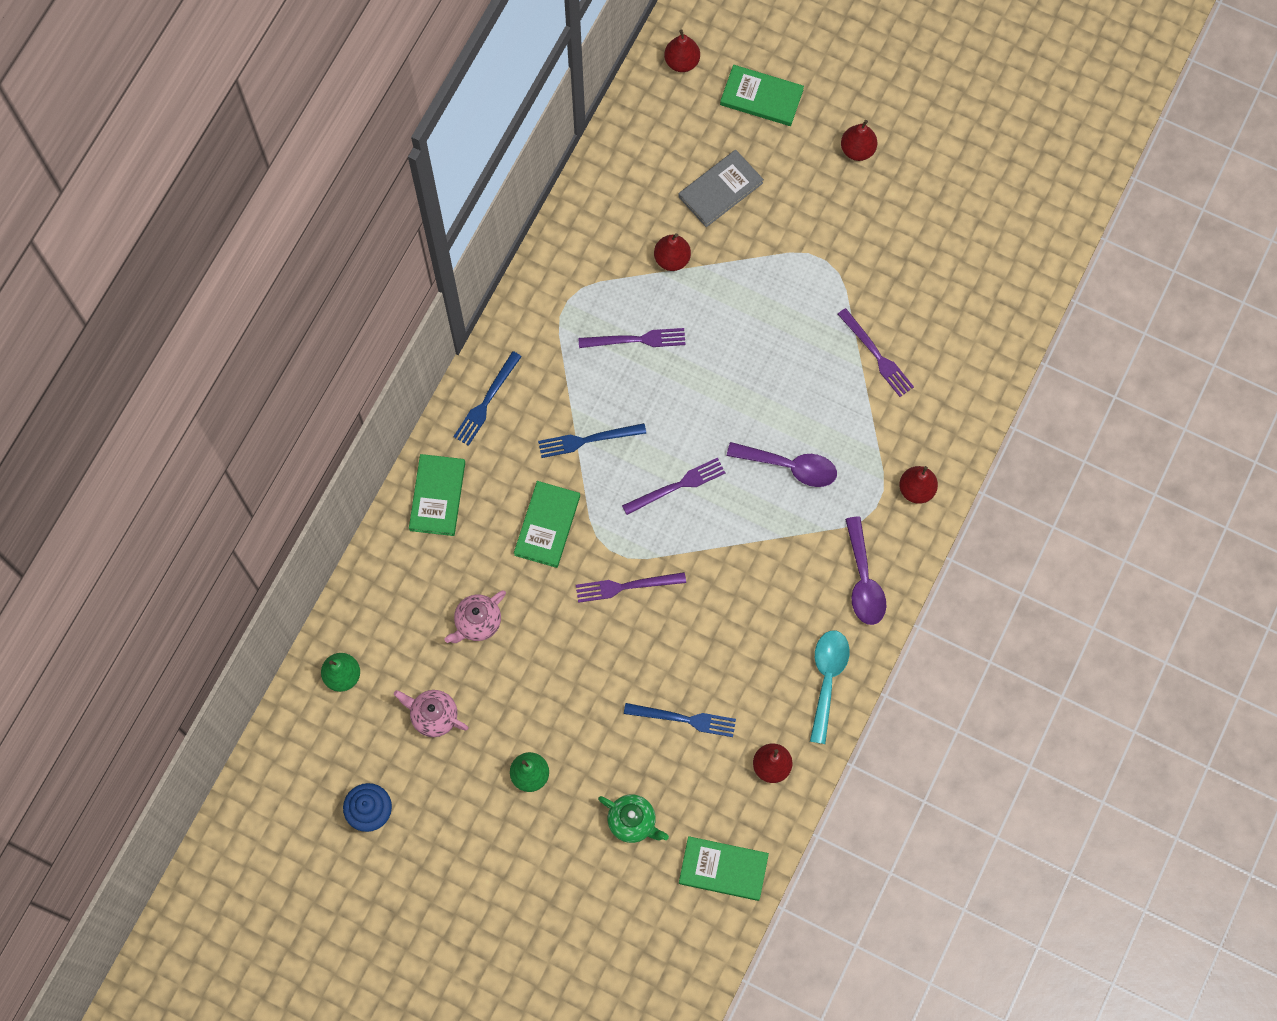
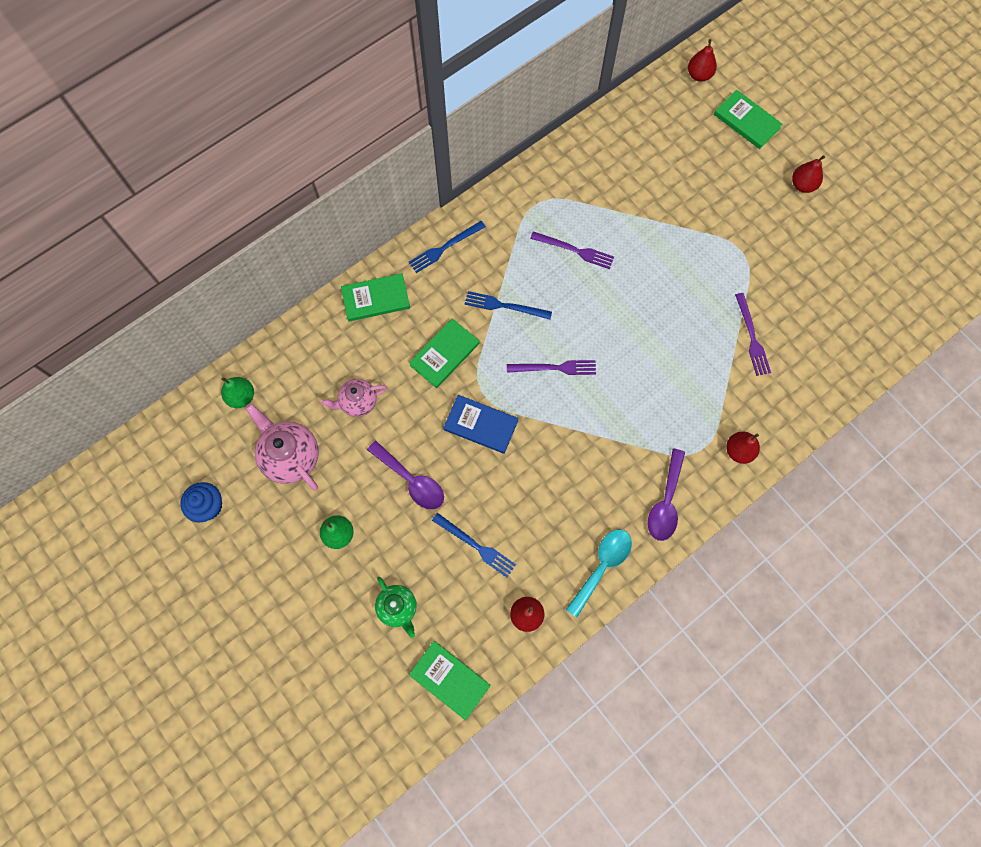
camera: 25 degrees right, 0 degrees up
pink teapot [394,690,469,737] -> pink teapot [245,403,319,491], size x1.57
green book [409,454,465,536] -> green book turned 45 degrees clockwise [341,273,410,322]
purple fork [576,572,686,603] -> blue book [443,395,519,454]
red pear [654,233,691,271] -> none
grey book [678,150,764,227] -> none
purple spoon [727,442,837,487] -> purple spoon moved to [367,441,444,510]

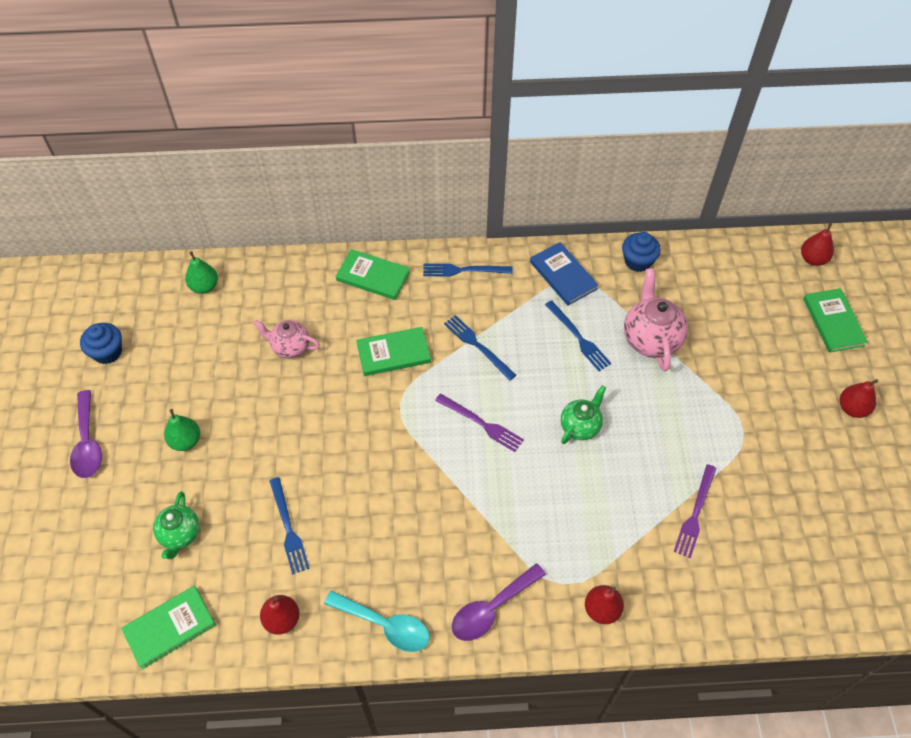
camera: 35 degrees right, 15 degrees down
pink teapot [245,403,319,491] -> pink teapot moved to [624,268,688,372]
purple spoon [367,441,444,510] -> purple spoon moved to [70,390,102,478]
green book [409,641,491,720] -> green book turned 75 degrees clockwise [121,586,216,669]
blue book [443,395,519,454] -> blue book moved to [530,242,598,306]
purple fork [530,231,614,269] -> blue fork [545,300,611,371]
turquoise spoon [566,530,632,617] -> turquoise spoon turned 45 degrees clockwise [324,590,430,652]
none -> green teapot [561,385,606,444]
none -> blue cupcake [622,232,661,272]

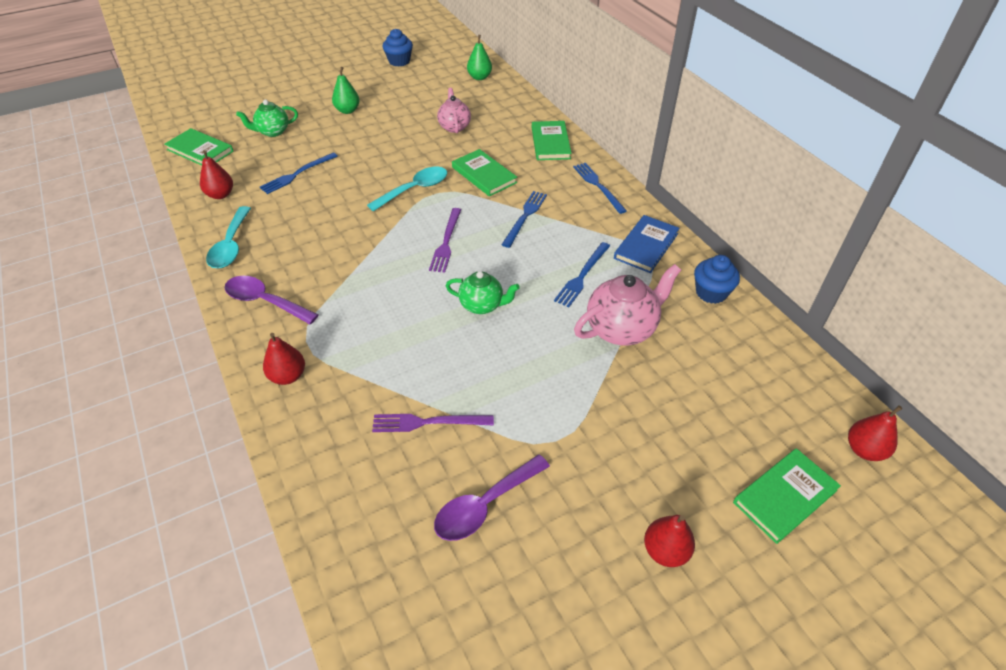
camera: 65 degrees right, 10 degrees down
purple spoon [70,390,102,478] -> purple spoon moved to [434,454,550,541]
none -> turquoise spoon [367,166,447,211]

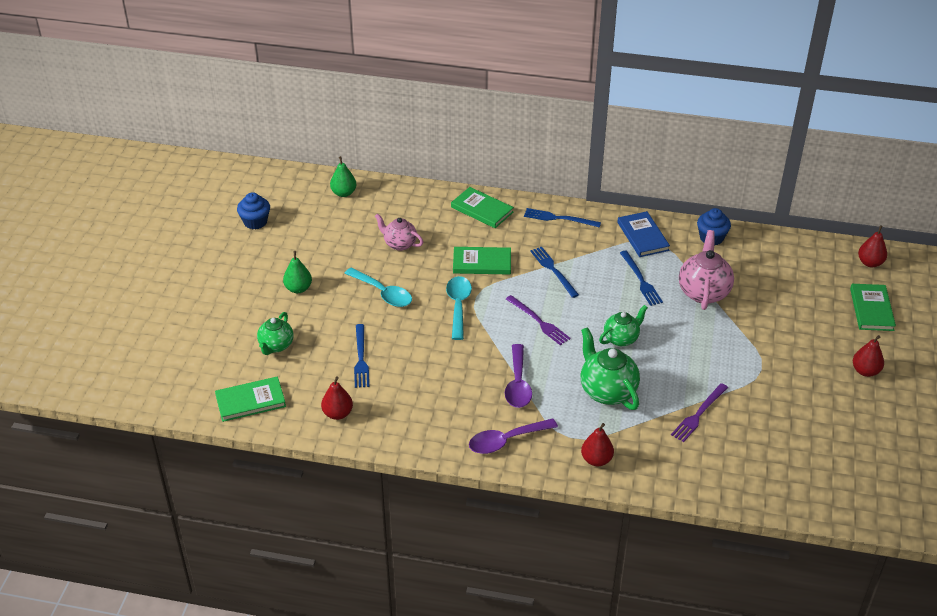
camera: 50 degrees left, 5 degrees down
turquoise spoon [206,206,251,268] -> turquoise spoon moved to [344,268,412,307]
purple spoon [434,454,550,541] -> purple spoon moved to [505,344,532,408]
none -> green teapot [581,327,640,410]

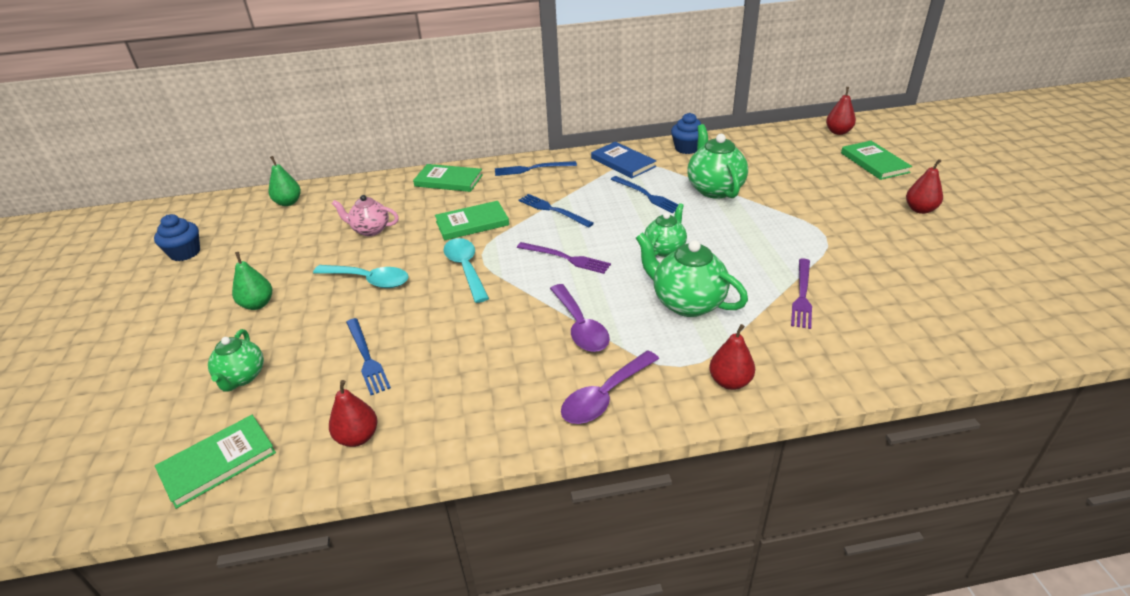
camera: 20 degrees left, 5 degrees down
pink teapot [679,230,734,310] -> green teapot [687,124,748,199]

